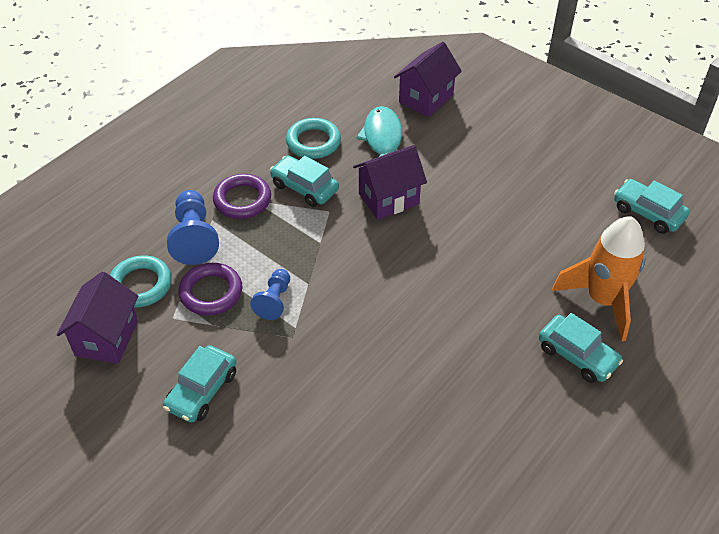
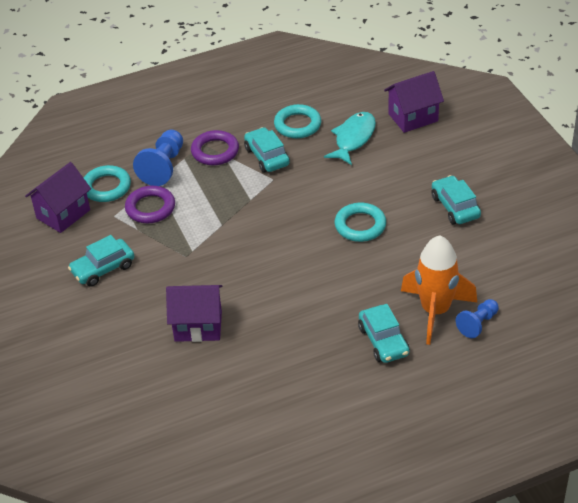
camera: 30 degrees right, 5 degrees down
blue pawn [250,269,290,320] -> blue pawn moved to [456,299,499,338]
purple house [353,145,427,220] -> purple house moved to [166,285,222,342]
turquoise car [614,179,690,234] -> turquoise car moved to [431,175,481,224]
none -> turquoise ring [334,203,386,242]

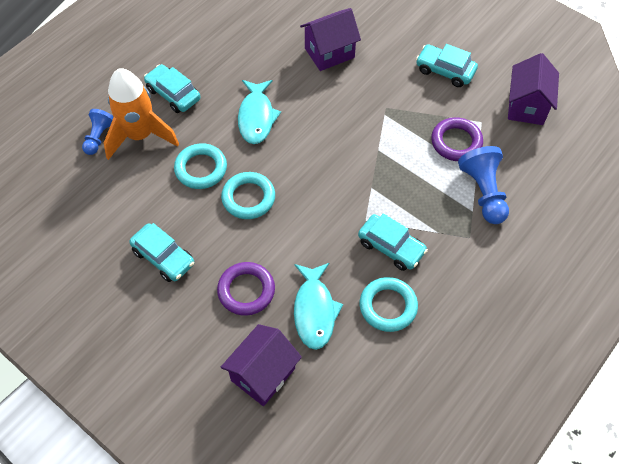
camera: 150 degrees right, 15 degrees up
turquoise car [68,235,134,286] -> turquoise car turned 90 degrees counterclockwise [416,44,478,87]
turquoise ring [84,165,131,202] -> turquoise ring moved to [174,143,227,189]
purple ring [191,130,239,165] -> purple ring moved to [217,262,275,316]
none -> turquoise fish [238,80,281,144]

